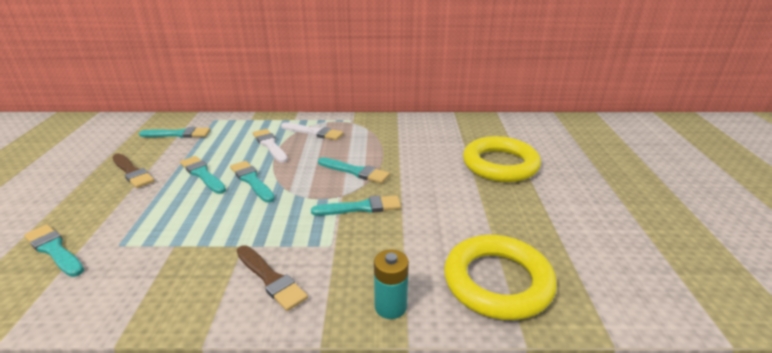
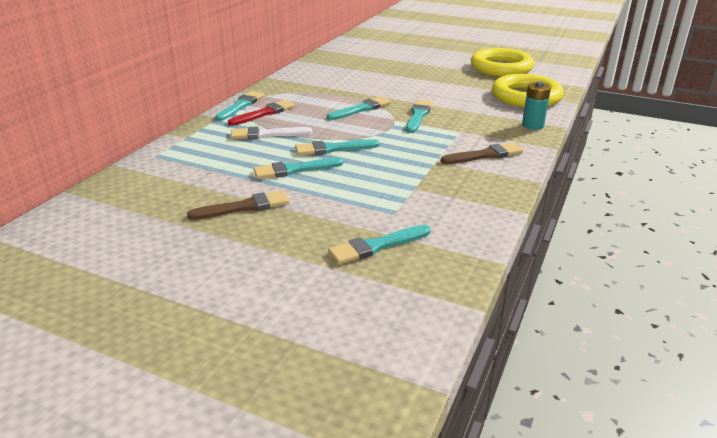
camera: 65 degrees left, 0 degrees up
turquoise brush [139,127,210,138] -> turquoise brush moved to [215,91,264,121]
white brush [281,122,344,140] -> red brush [228,100,296,126]
yellow ring [463,136,541,182] -> yellow ring moved to [471,48,534,76]

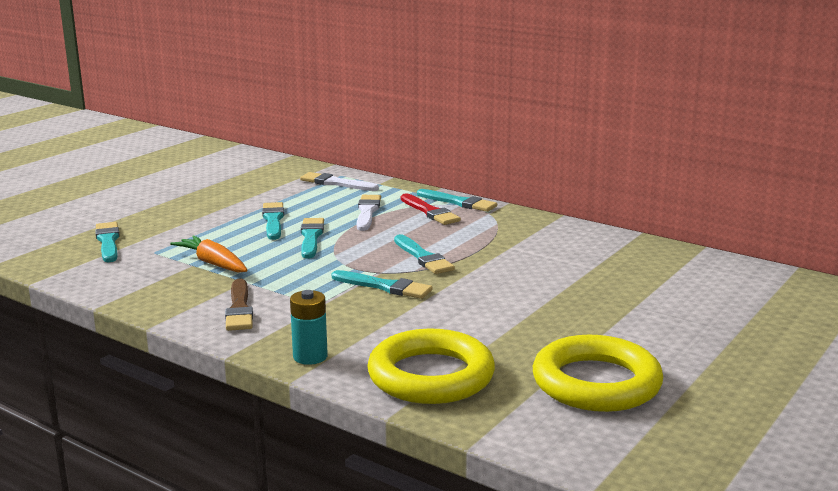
camera: 100 degrees right, 10 degrees down
brown brush [187,191,289,220] -> none
none -> orange carrot [170,236,248,273]
none -> white brush [300,172,379,191]

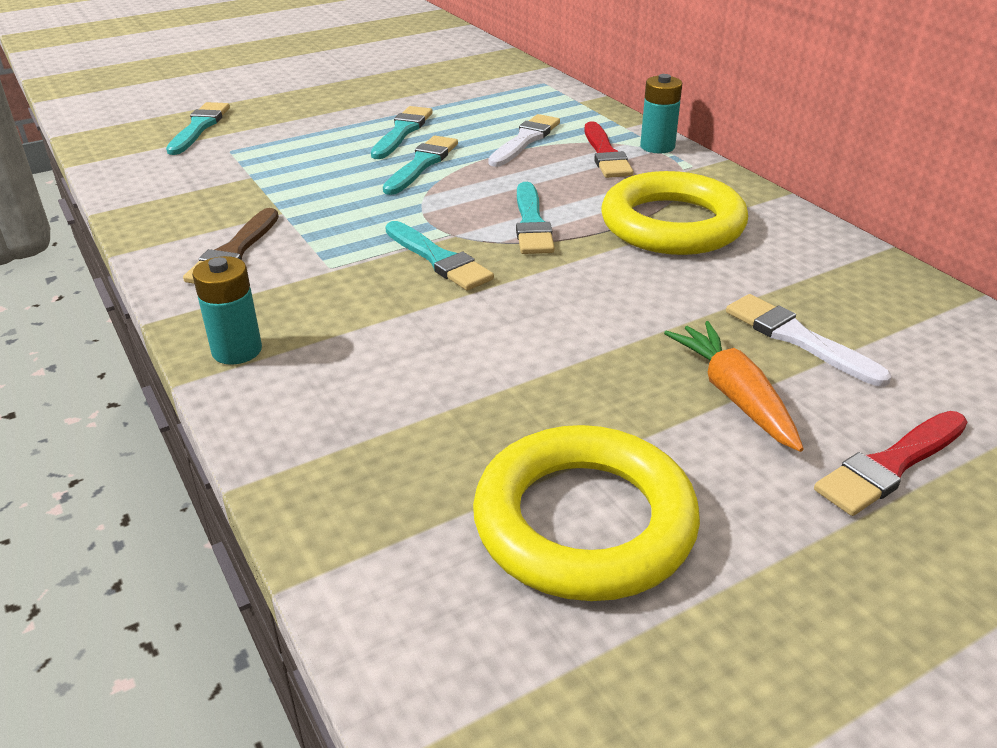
camera: 25 degrees right, 15 degrees up
orange carrot [170,236,248,273] -> orange carrot moved to [664,321,804,452]
white brush [300,172,379,191] -> white brush moved to [726,294,891,387]
yellow ring [367,329,495,404] -> yellow ring moved to [602,171,748,255]
turquoise brush [417,189,497,212] -> turquoise battery [640,74,682,153]
none -> red brush [814,411,967,516]

